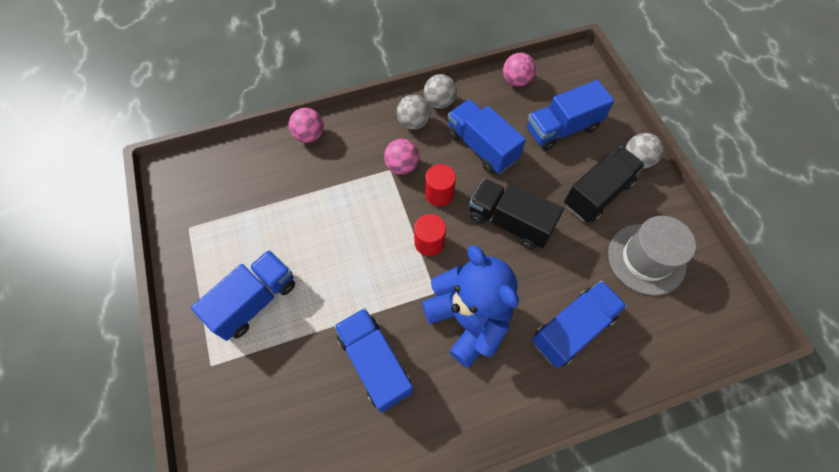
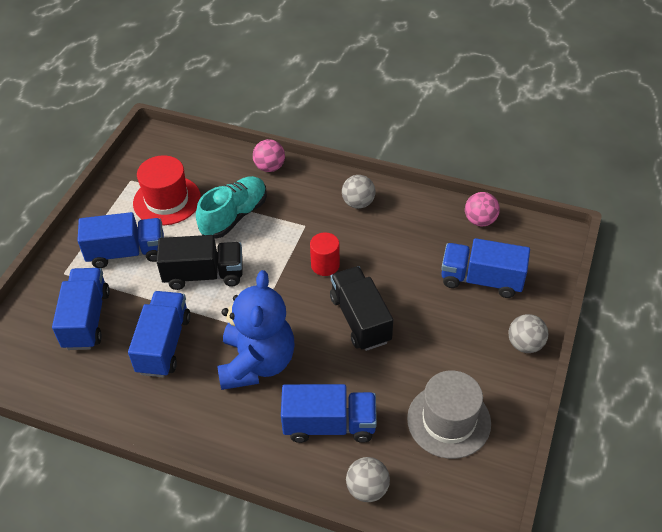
camera: 40 degrees right, 15 degrees down
pink ball [384,139,420,175] -> none
red cylinder [414,214,446,256] -> none
grey ball [424,74,457,109] -> grey ball moved to [346,457,390,502]
blue truck [447,99,526,174] -> blue truck moved to [52,268,110,350]
black truck [564,147,645,223] -> black truck moved to [156,235,243,290]
none -> red hat [133,155,201,225]
none -> turquoise shoe [196,176,267,239]

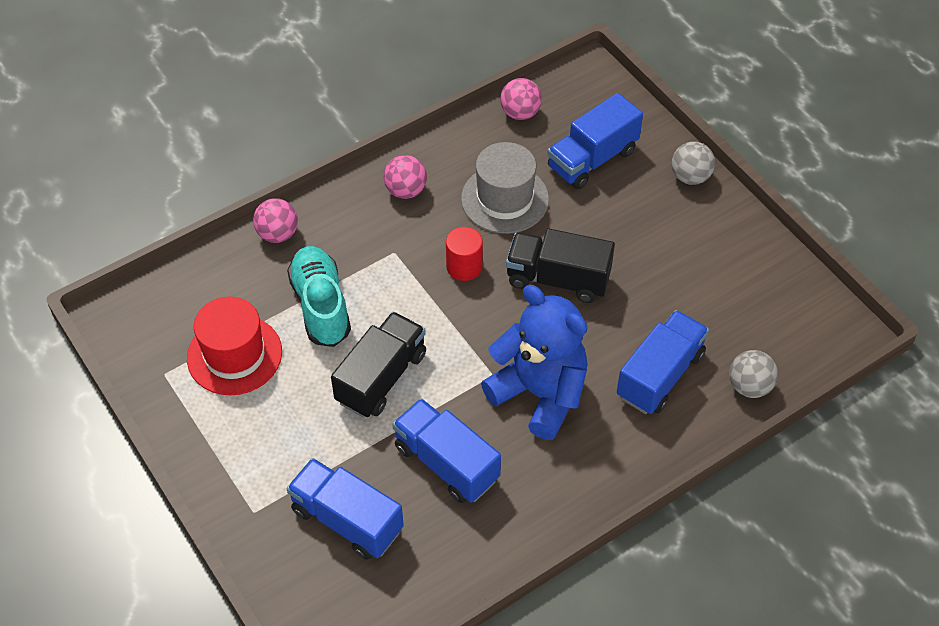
camera: 55 degrees left, 5 degrees up
blue truck [77,212,164,268] -> none
grey ball [342,175,375,209] -> pink ball [383,155,427,199]
grey hat [407,370,491,459] -> grey hat moved to [461,142,549,234]

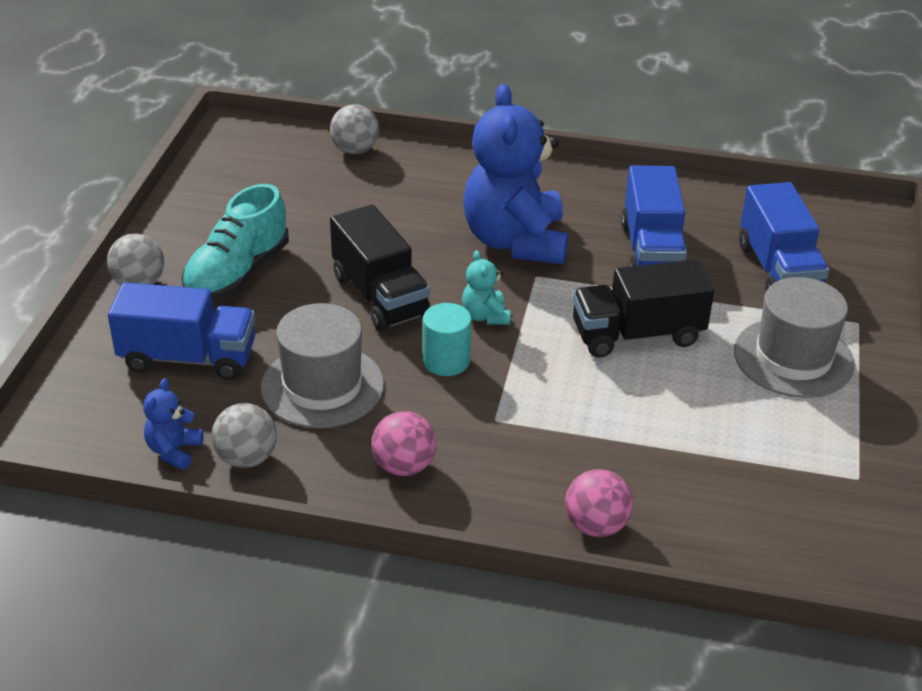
camera: 135 degrees left, 15 degrees down
red hat [187,297,282,395] -> none
turquoise shoe [287,246,351,347] -> turquoise shoe moved to [181,184,289,301]
red cylinder [446,227,483,281] -> turquoise cylinder [423,303,471,376]
pink ball [500,78,542,120] -> blue teddy bear [143,378,203,470]
blue truck [617,310,709,414] -> none
none -> grey ball [211,403,277,468]
none -> turquoise teddy bear [462,250,510,325]
none -> grey hat [734,277,855,398]

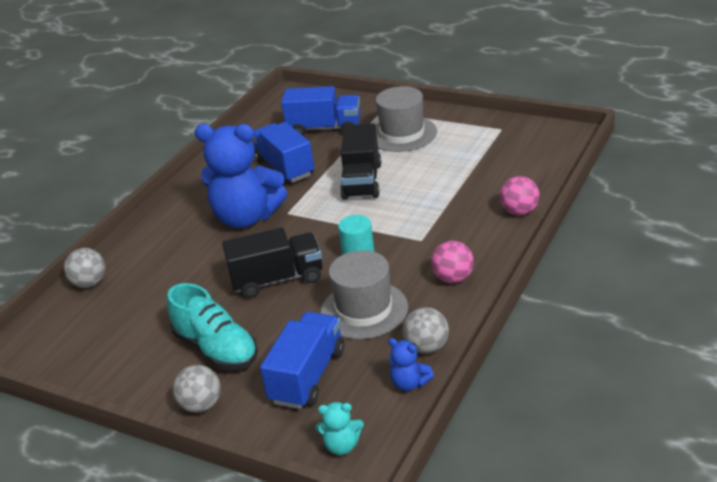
camera: 70 degrees left, 5 degrees down
turquoise teddy bear [462,250,510,325] -> turquoise teddy bear moved to [315,402,364,455]
blue truck [621,166,687,267] -> blue truck turned 135 degrees counterclockwise [252,122,314,185]

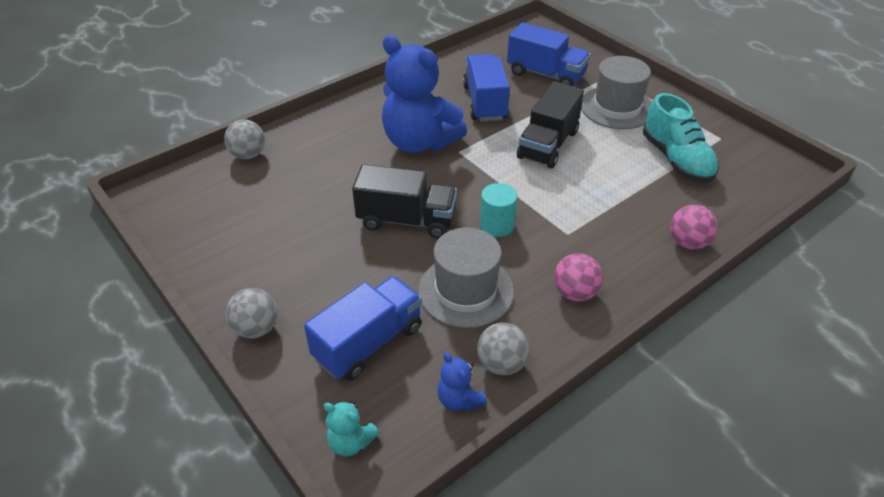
camera: 20 degrees right, 10 degrees up
turquoise shoe [167,283,258,370] -> turquoise shoe moved to [643,93,719,183]

